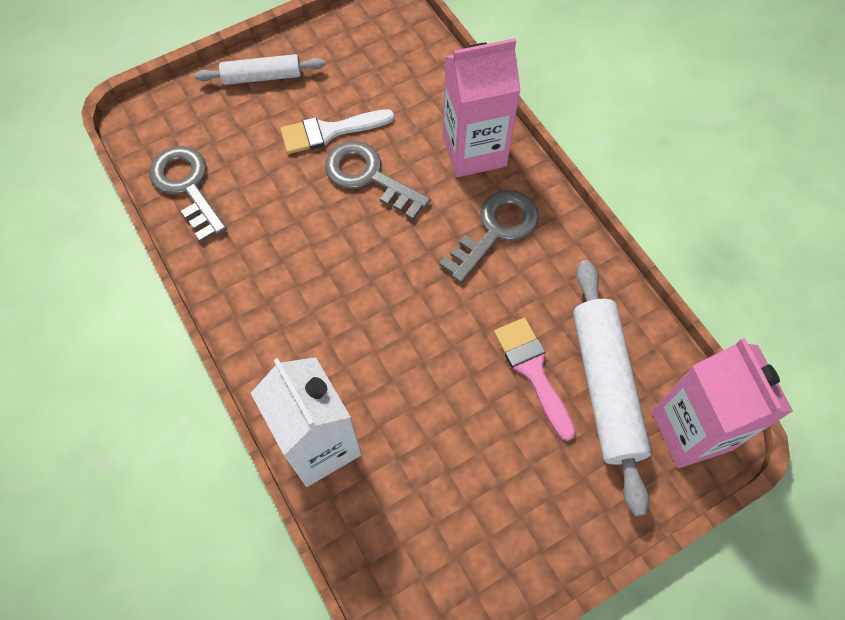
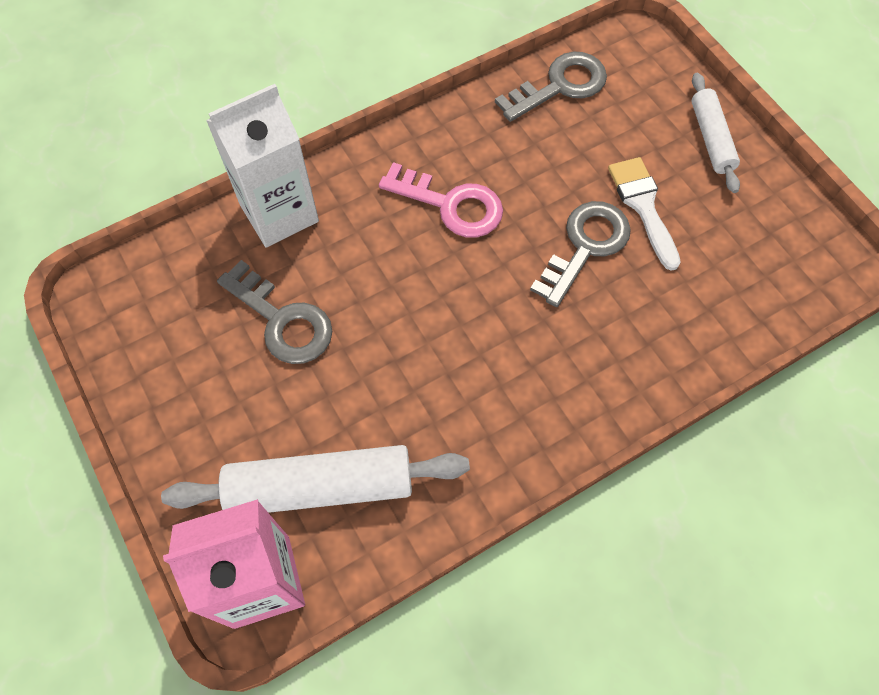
camera: 90 degrees right, 0 degrees up
grey key [439,190,539,283] -> grey key moved to [217,260,332,364]
pink carton [443,38,521,177] -> none
pink brush [494,318,576,441] -> none
none -> pink key [379,162,503,238]

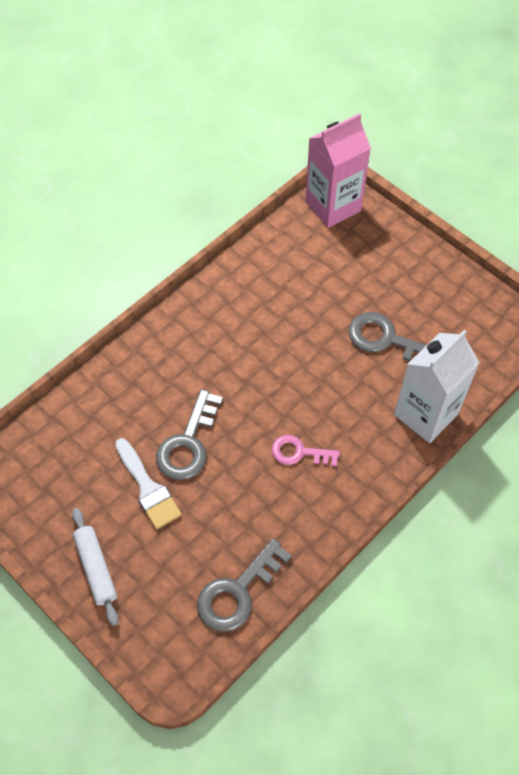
camera: 165 degrees right, 5 degrees down
white rolling pin [161,445,470,513] -> none
pink key [379,162,503,238] -> pink key [272,435,340,467], size x0.66

